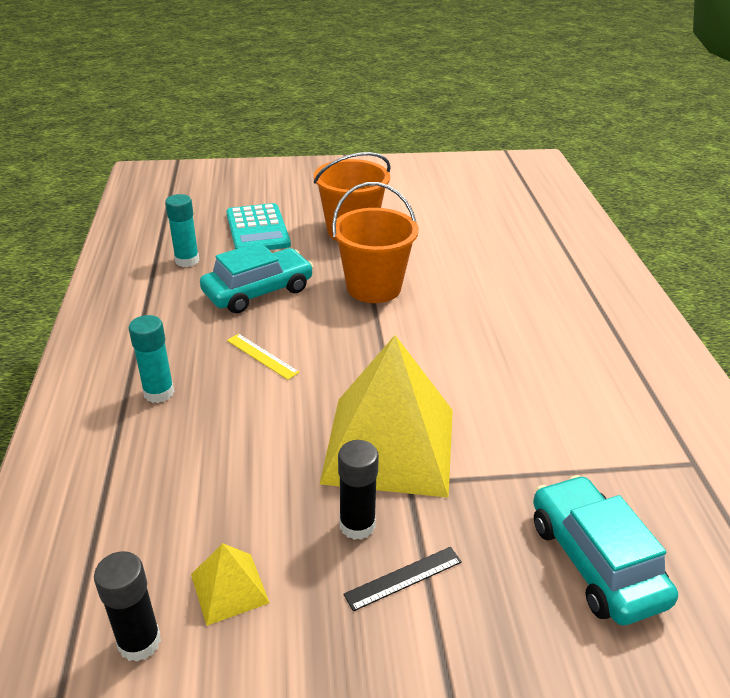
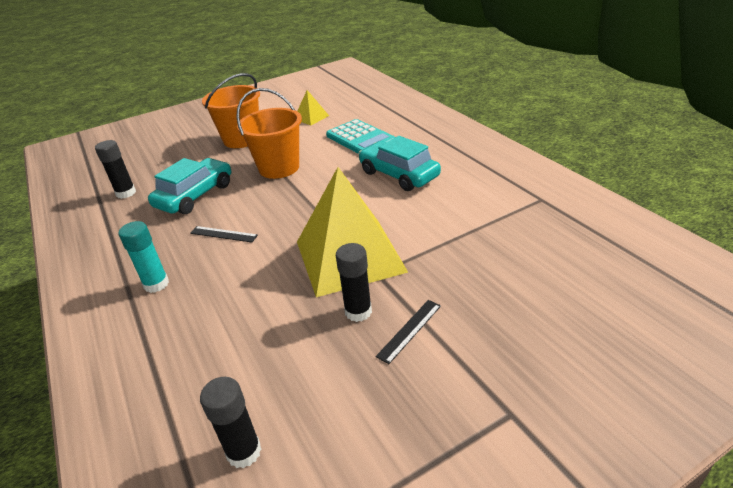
camera: 20 degrees left, 0 degrees up
turquoise glue stick [165,194,199,267] -> black glue stick [95,140,136,199]
yellow pyramid [191,543,269,626] -> yellow pyramid moved to [298,90,329,125]
turquoise calculator [226,203,291,250] -> turquoise calculator moved to [326,119,395,154]
yellow ruler [227,334,300,380] -> black ruler [190,226,258,242]
turquoise car [533,475,678,625] -> turquoise car moved to [359,136,441,191]

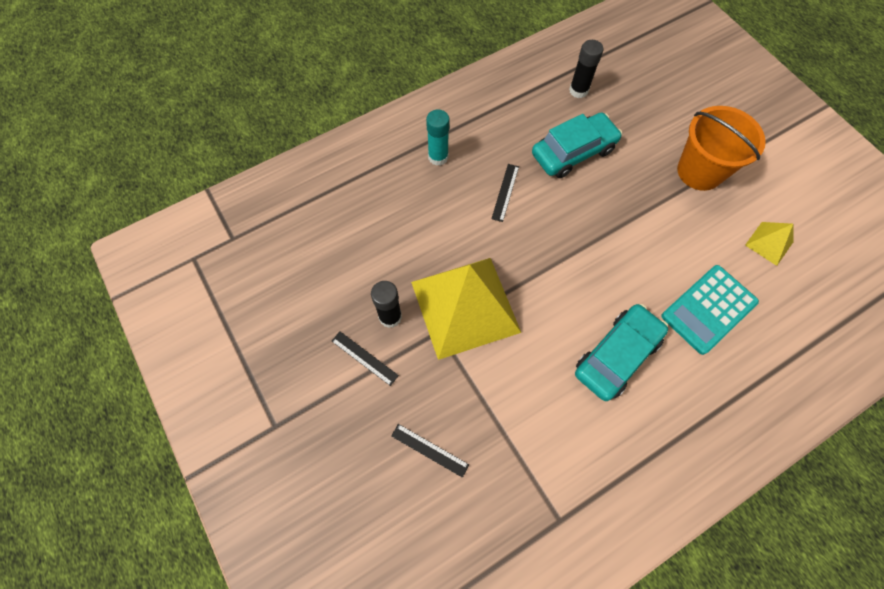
camera: 85 degrees right, 30 degrees up
turquoise car [148,158,231,214] -> turquoise car turned 60 degrees counterclockwise [532,112,622,178]
black glue stick [200,377,261,468] -> none
orange bucket [236,88,302,179] -> none
none -> black ruler [391,424,469,478]

